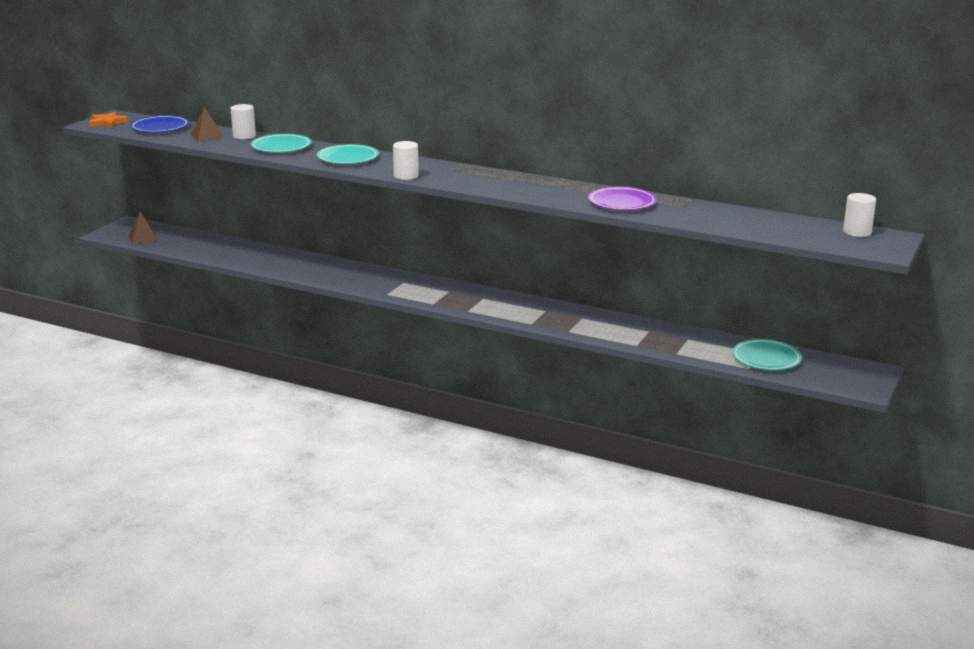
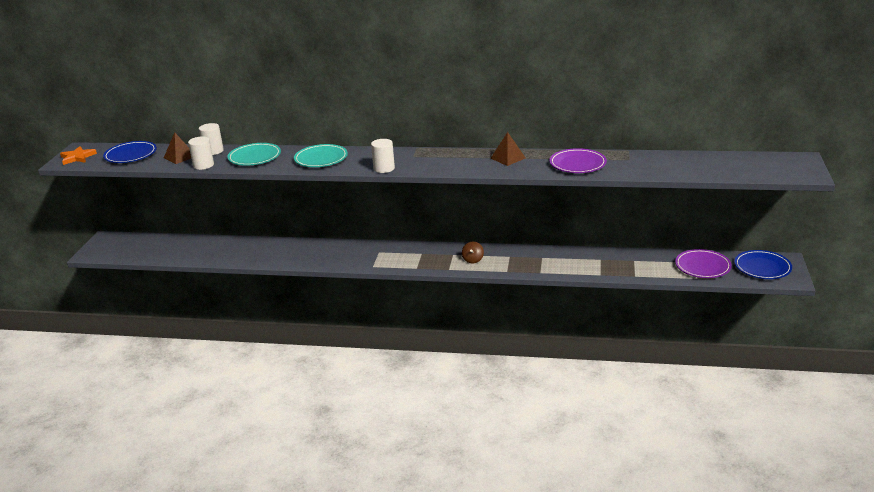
camera: 15 degrees left, 5 degrees up
brown pyramid [129,212,158,244] -> brown pyramid moved to [490,132,525,166]
turquoise plate [732,339,802,370] -> purple plate [675,249,732,278]
white cylinder [843,193,876,237] -> white cylinder moved to [188,137,214,170]
none -> brown spinning top [462,242,484,263]
none -> blue plate [734,250,792,279]

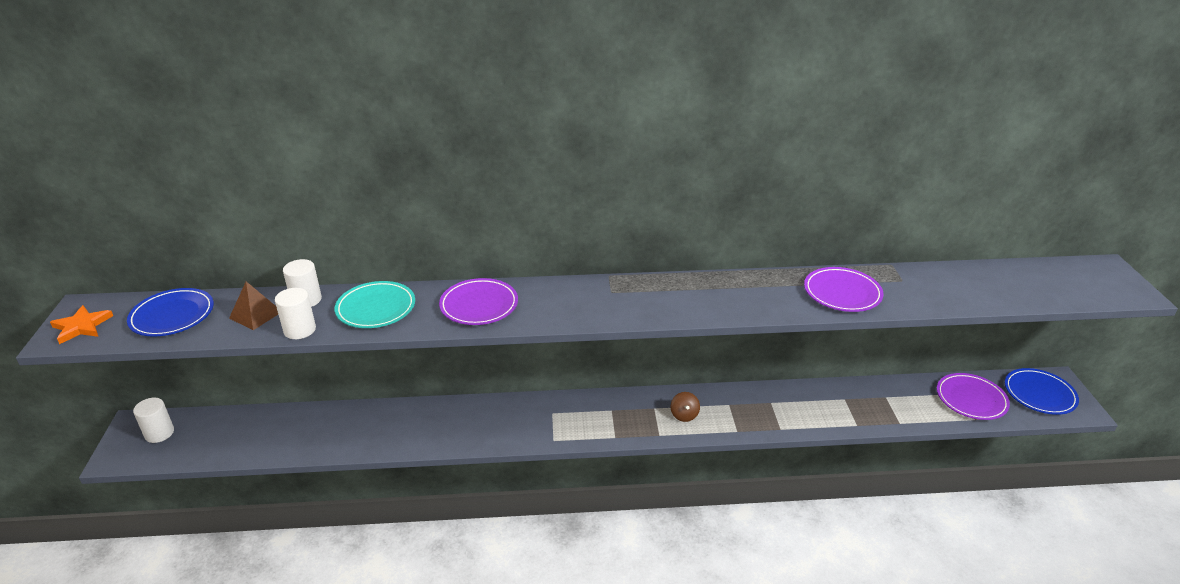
camera: 15 degrees left, 5 degrees up
turquoise plate [294,144,348,167] -> purple plate [439,278,518,325]
white cylinder [371,139,395,173] -> white cylinder moved to [133,398,174,443]
brown pyramid [490,132,525,166] -> none

